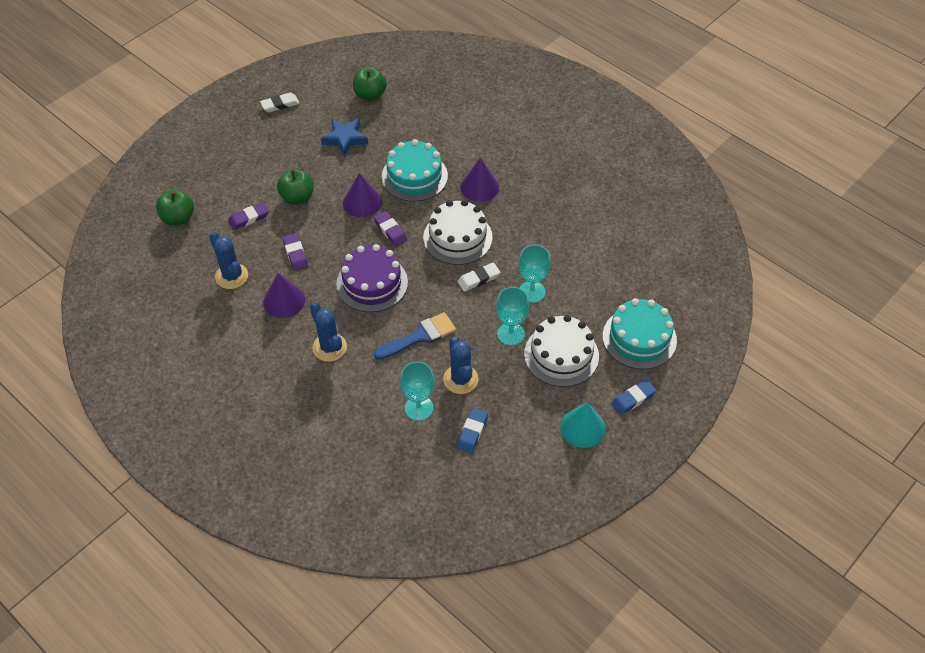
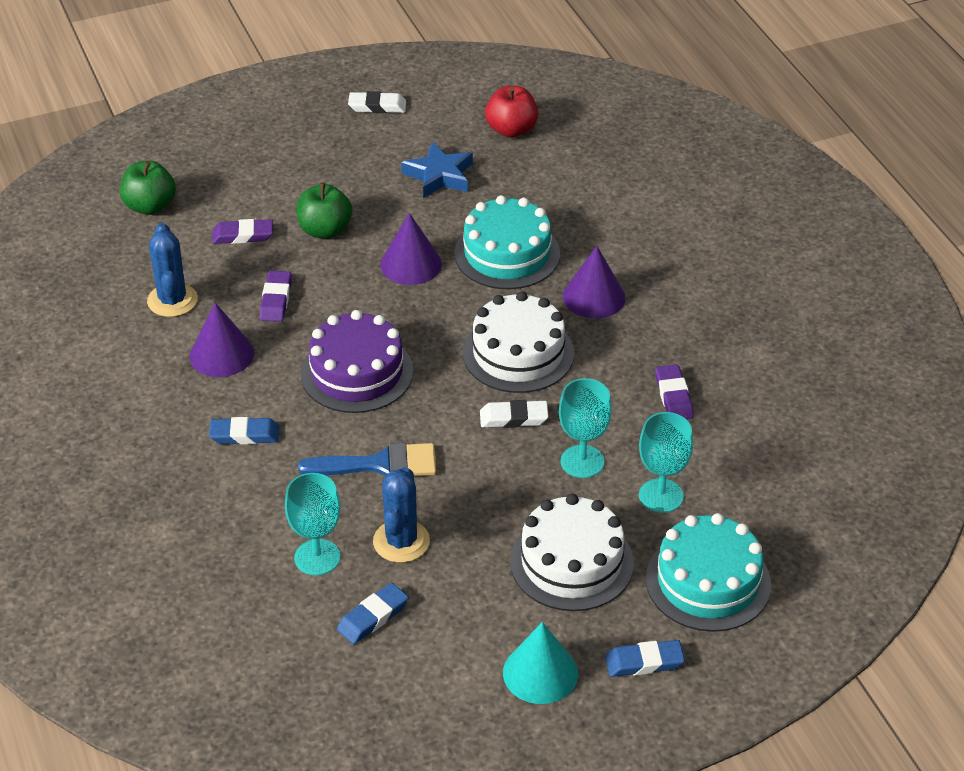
camera: 25 degrees right, 10 degrees down
blue cactus [310,302,347,362] -> blue eraser [209,417,279,445]
green apple [353,67,387,101] -> red apple [485,86,538,138]
purple eraser [374,211,407,246] -> purple eraser moved to [655,364,694,419]
turquoise goblet [496,287,529,345] -> turquoise goblet moved to [639,412,693,513]

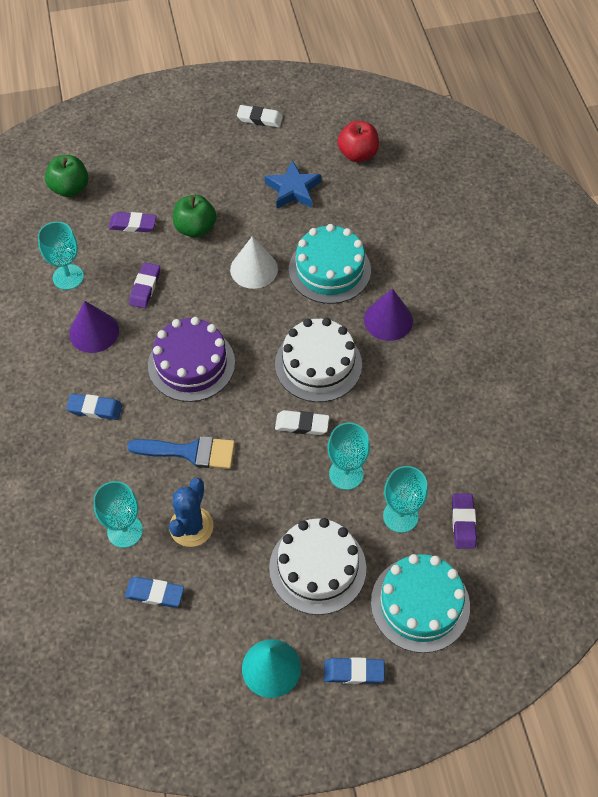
camera: 10 degrees right, 15 degrees up
blue cactus [147,223,198,317] -> turquoise goblet [38,222,84,290]
blue eraser [337,583,409,644] -> blue eraser turned 45 degrees clockwise [125,577,184,608]
purple cone [380,213,442,285] -> white cone [230,237,278,289]
purple eraser [655,364,694,419] -> purple eraser moved to [452,494,477,549]

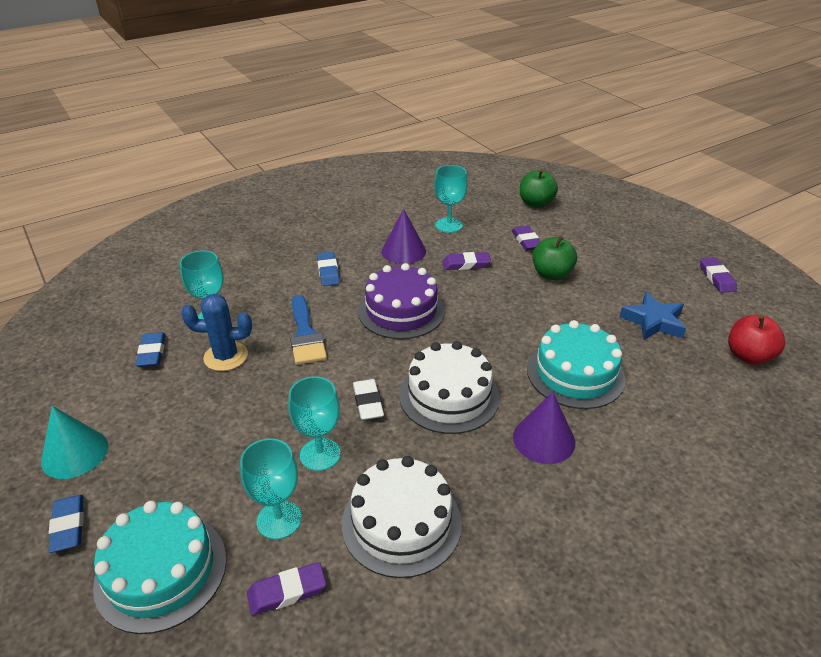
camera: 70 degrees right, 20 degrees down
white cone [230,237,278,289] -> none
white eraser [237,105,283,128] -> purple eraser [700,258,737,293]
white cake [269,518,366,615] -> white cake moved to [342,456,462,578]

